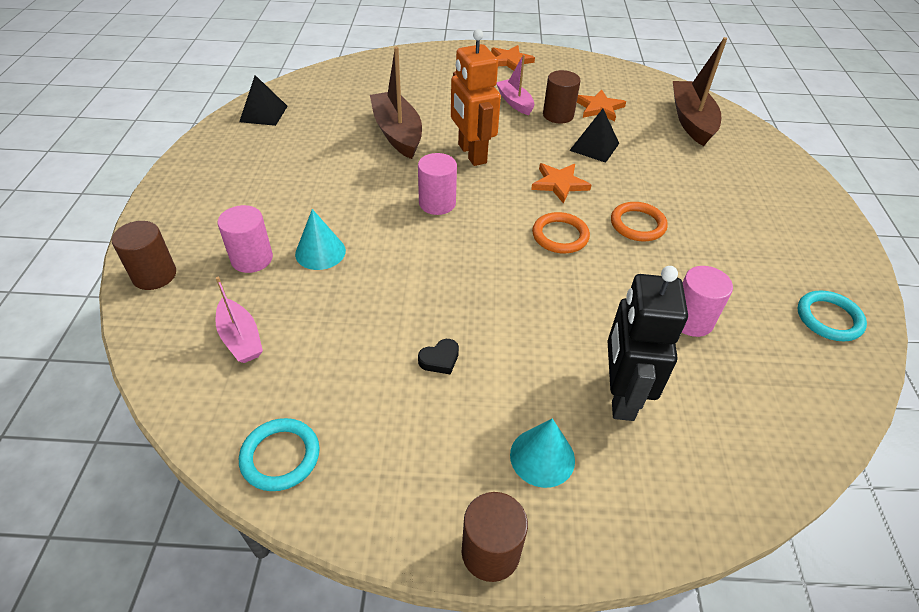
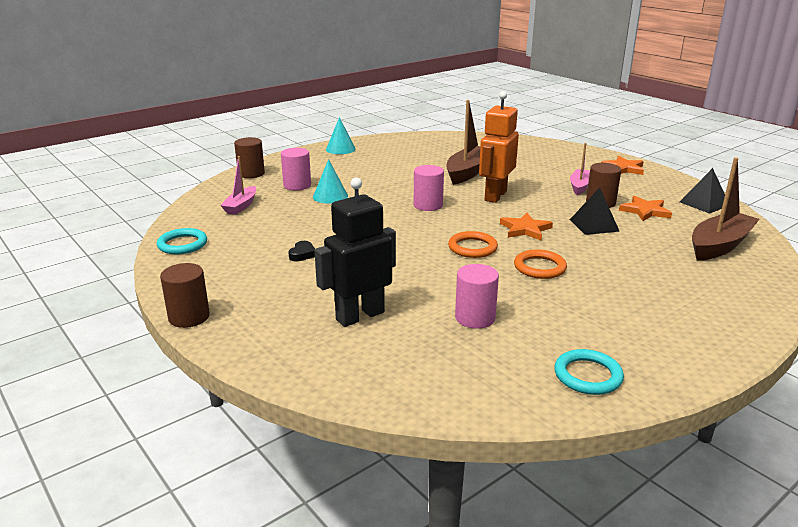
camera: 50 degrees right, 20 degrees down
black pyramid [239,75,287,126] -> black pyramid moved to [680,168,725,214]
black heart [418,339,459,375] -> black heart turned 90 degrees counterclockwise [288,241,315,261]
turquoise cone [510,418,575,488] -> turquoise cone moved to [326,117,356,154]

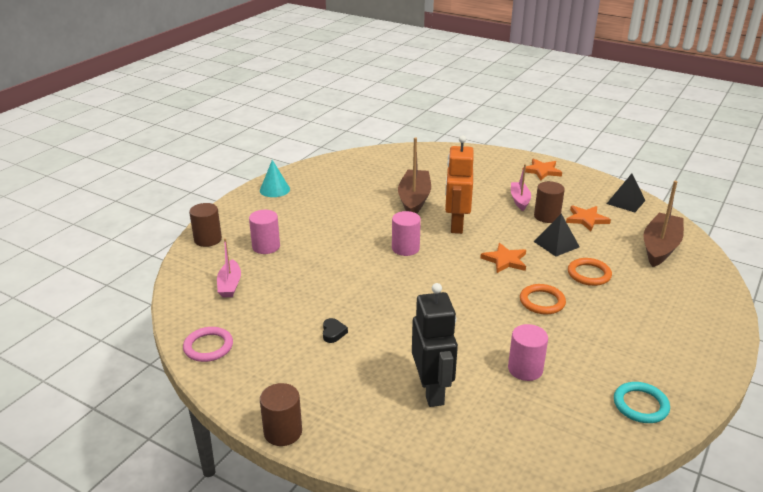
camera: 20 degrees left, 5 degrees up
turquoise ring [157,228,207,254] -> pink ring [183,327,233,362]
turquoise cone [313,159,348,204] -> none
black robot [314,177,396,327] -> black robot turned 135 degrees clockwise [412,283,458,407]
orange ring [448,231,498,258] -> orange ring moved to [568,258,612,286]

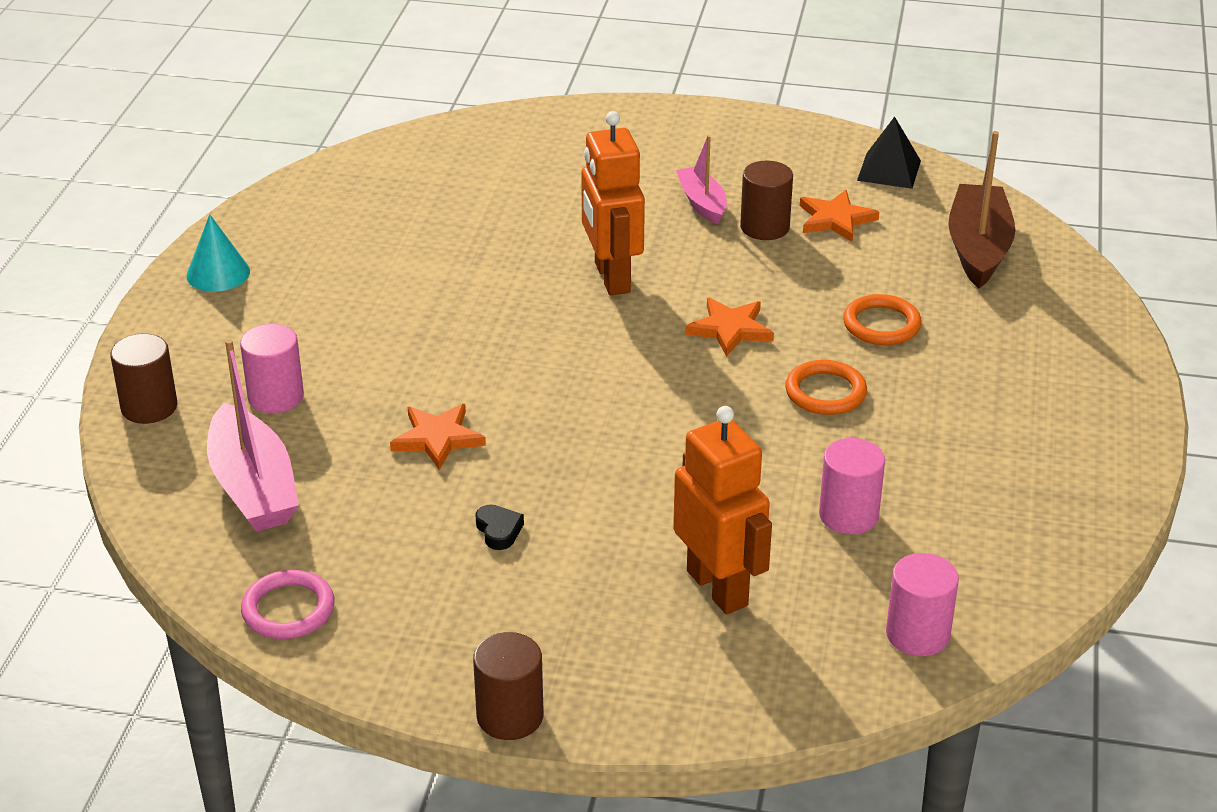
camera: 20 degrees left, 5 degrees up
pink boat [217,238,241,298] -> pink boat [207,339,299,532], size x1.67
pink cylinder [392,211,421,256] -> pink cylinder moved to [886,553,959,656]
brown boat [398,137,431,214] -> none
black robot [412,283,458,407] -> orange robot [673,406,772,614]
orange star [522,158,562,180] -> orange star moved to [390,404,486,470]
black pyramid [534,214,580,257] -> none
turquoise ring [614,382,670,423] -> none

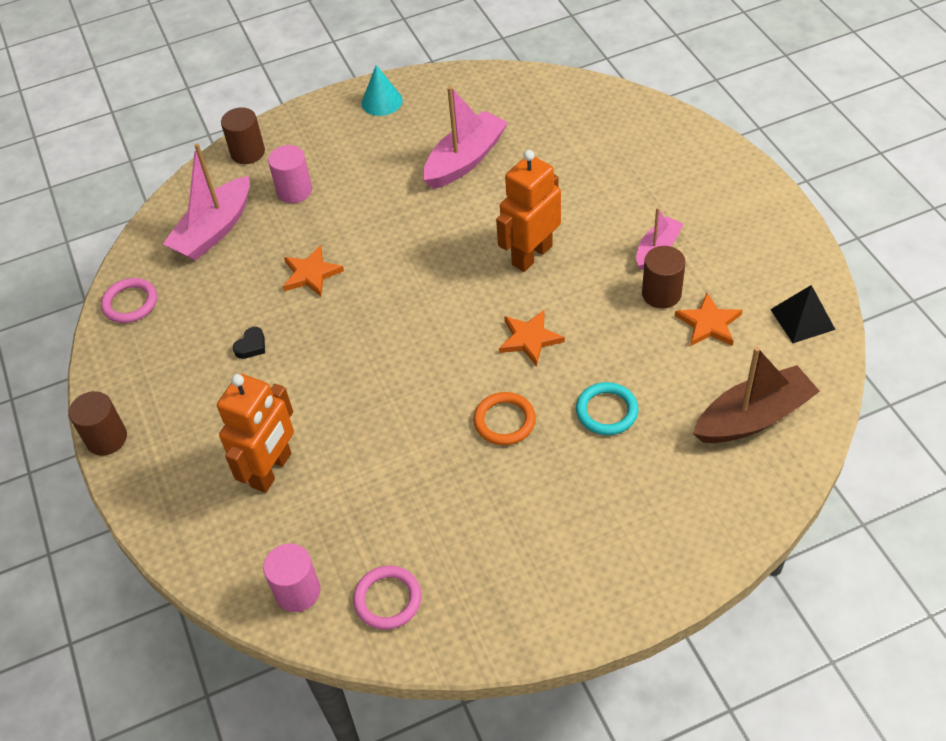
camera: 60 degrees right, 15 degrees up
pink cylinder [819,438,885,534] -> none
orange ring [843,294,922,345] -> turquoise ring [576,382,639,435]
none -> pink ring [353,566,421,630]
none -> pink boat [423,86,508,189]

